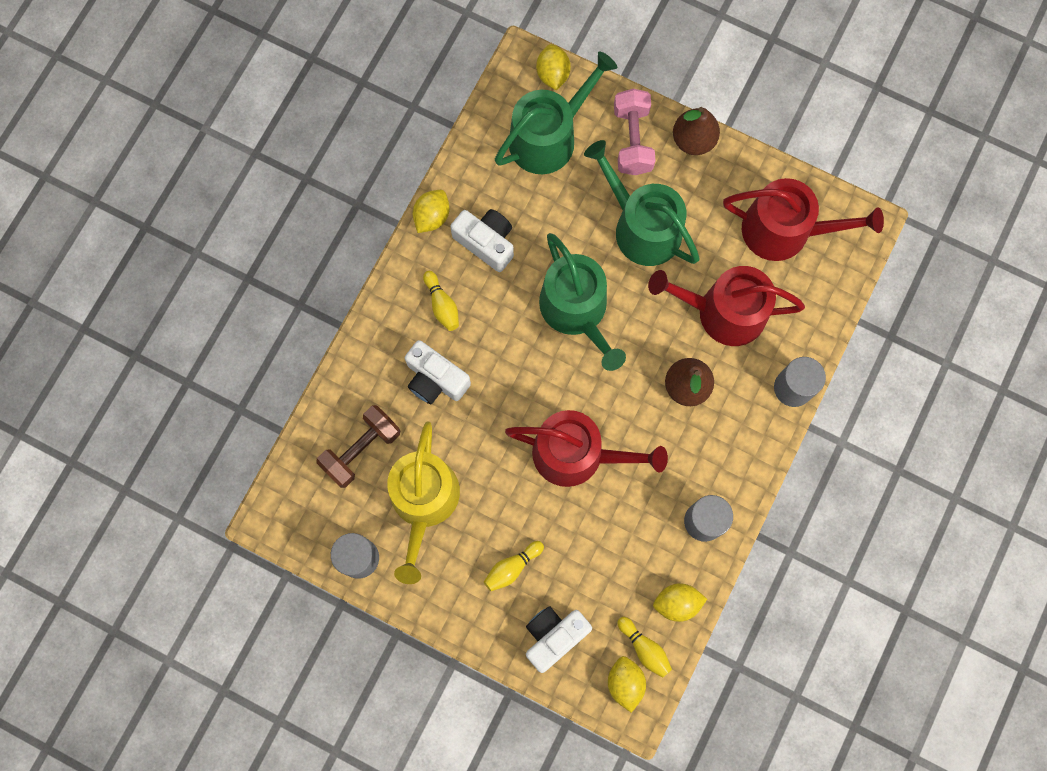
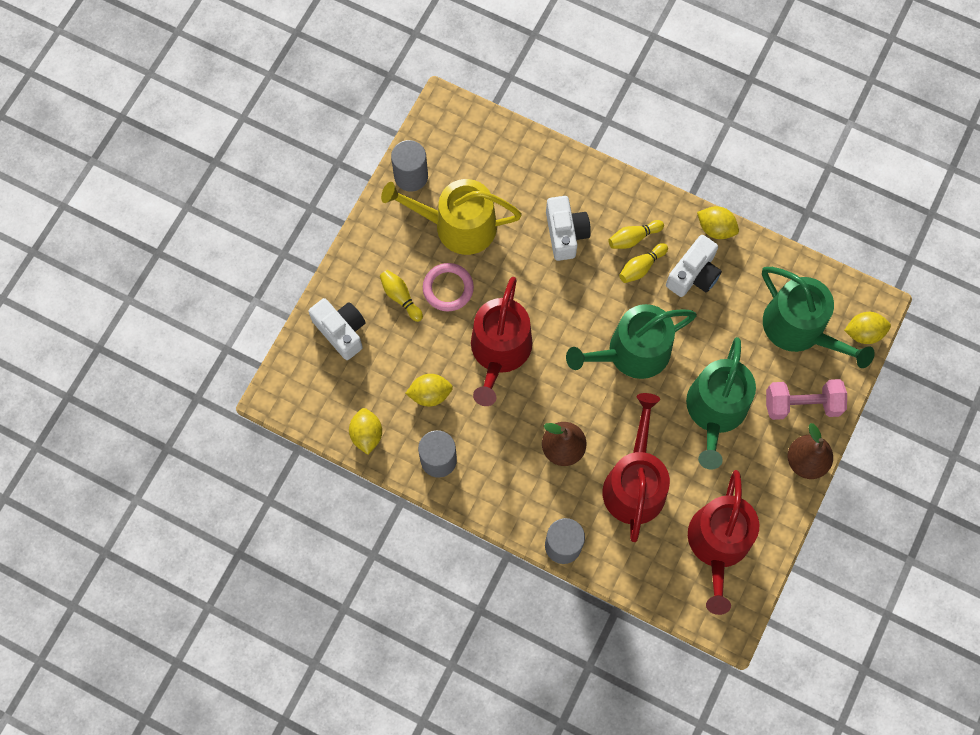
camera: 90 degrees right, 5 degrees down
brown dumbbell [316,405,400,488] -> none
white camera [405,340,471,404] -> white camera turned 135 degrees clockwise [546,196,591,261]
green watering can [584,140,700,266] -> green watering can turned 150 degrees clockwise [686,337,756,470]
yellow lemon [608,656,646,713] -> yellow lemon moved to [405,374,453,407]
yellow bowling pin [617,617,672,678] -> yellow bowling pin moved to [619,243,668,283]
none -> pink ring [423,263,474,311]

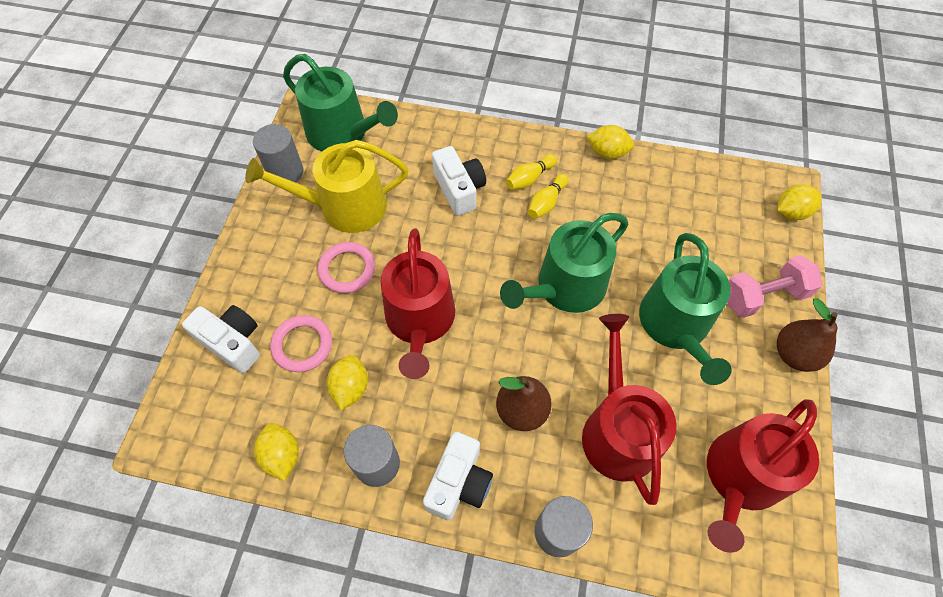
camera: 15 degrees left, 10 degrees down
yellow bowling pin [380,270,423,322] -> none
yellow lemon [405,374,453,407] -> yellow lemon turned 60 degrees counterclockwise [327,355,368,410]
white camera [666,235,722,297] -> white camera moved to [423,432,493,521]
red watering can [688,470,759,615] -> red watering can turned 45 degrees clockwise [707,399,819,553]
green watering can [762,267,875,368] -> green watering can moved to [283,54,398,152]
none -> pink ring [270,315,332,372]

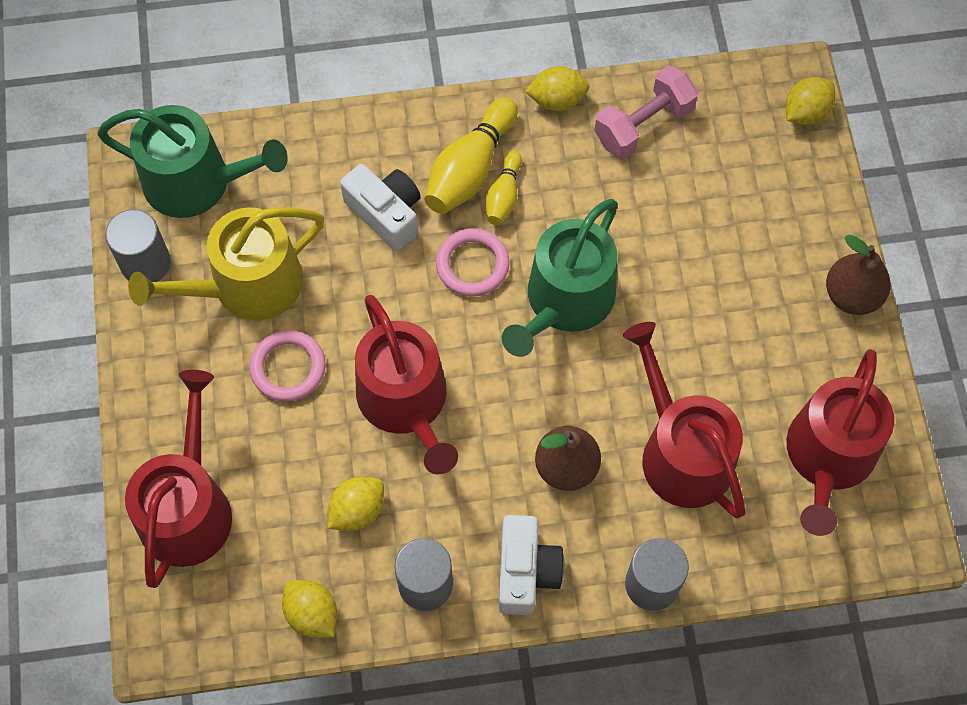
camera: 20 degrees left, 5 degrees up
white camera [182,305,260,373] -> red watering can [125,370,232,588]
pink ring [270,315,332,372] -> pink ring moved to [436,228,510,297]
yellow lemon [327,355,368,410] -> yellow lemon turned 60 degrees clockwise [328,477,384,531]
yellow bowling pin [506,154,557,190] -> yellow bowling pin [425,98,518,214], size x1.74
green watering can [639,233,732,385] -> none
pink dumbbell [727,255,822,318] -> pink dumbbell moved to [595,65,698,159]

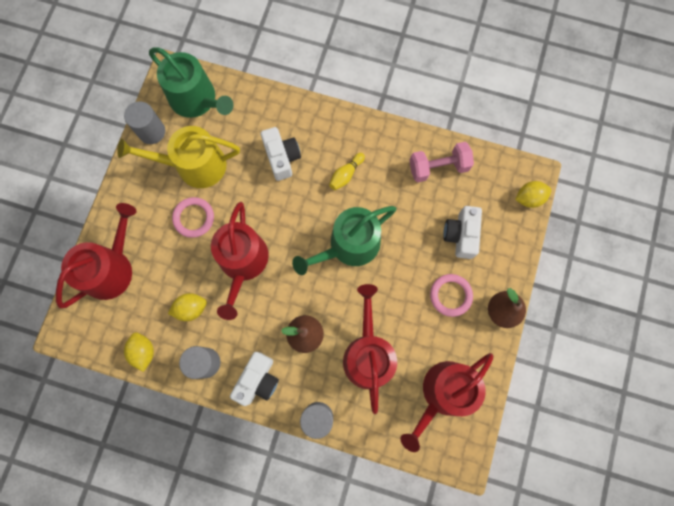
camera: 25 degrees right, 10 degrees up
yellow bowling pin [425,98,518,214] -> none
pink ring [436,228,510,297] -> pink ring moved to [430,274,473,317]
yellow lemon [525,66,589,111] -> none
none -> white camera [443,206,482,259]

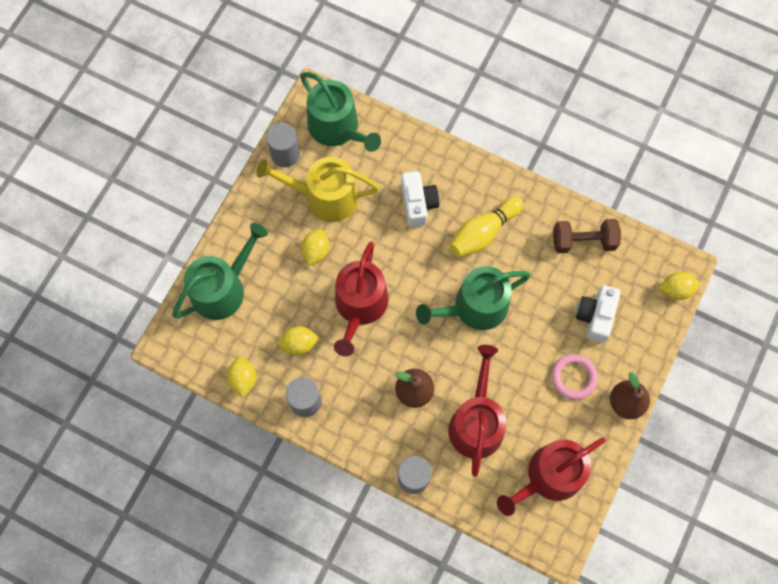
camera: 10 degrees right, 5 degrees down
red watering can [56,203,137,308] -> green watering can [172,223,268,320]
pink ring [172,197,214,238] -> yellow lemon [301,229,329,266]
white camera [230,352,279,406] -> none
yellow bowling pin [329,153,365,190] -> yellow bowling pin [449,197,524,257], size x1.74
pink dumbbell [409,142,474,182] -> brown dumbbell [553,219,621,253]

